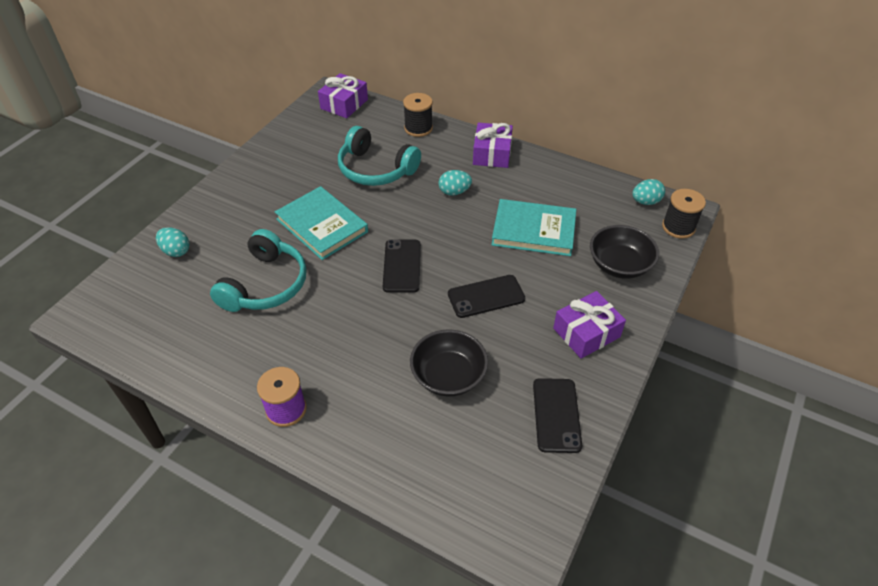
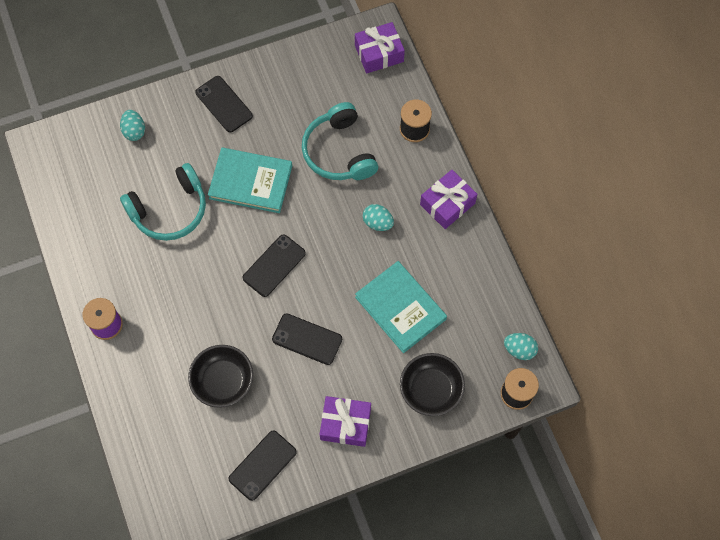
camera: 40 degrees right, 20 degrees up
turquoise book [275,186,368,260] -> turquoise book turned 75 degrees counterclockwise [208,147,292,213]
none -> black phone [195,76,253,132]

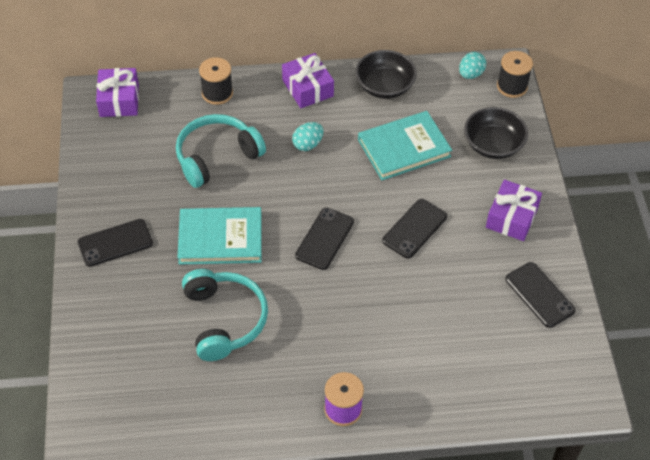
camera: 75 degrees left, 15 degrees down
turquoise egg [120,110,145,141] -> none
black bowl [188,345,253,408] -> black bowl moved to [355,50,417,99]
turquoise book [208,147,292,213] -> turquoise book turned 60 degrees clockwise [177,207,262,264]
black phone [243,234,306,297] -> black phone turned 60 degrees clockwise [295,208,354,270]
turquoise headphones [302,102,378,180] -> turquoise headphones turned 150 degrees clockwise [176,114,266,188]

